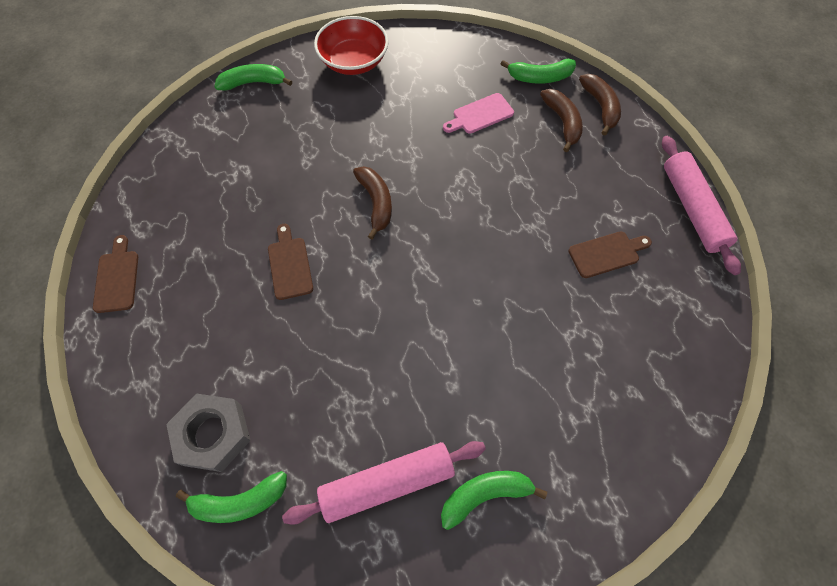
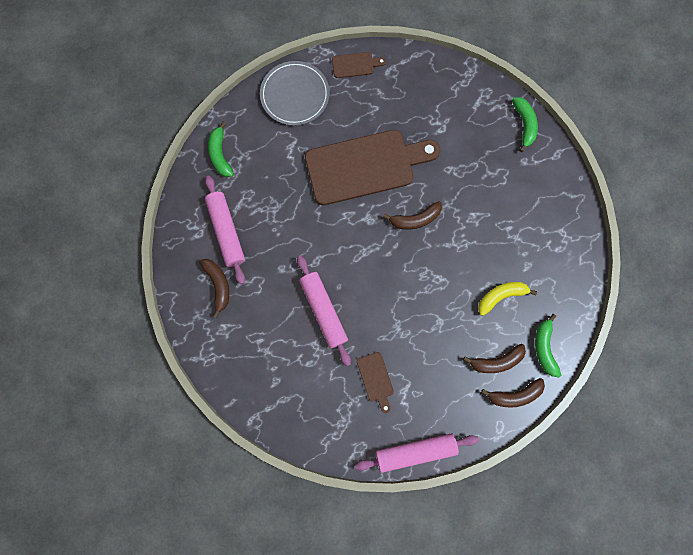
camera: 90 degrees right, 15 degrees up
grey nut [166,393,251,472] -> none
brown cutting board [268,224,313,300] -> brown cutting board [305,130,440,205], size x2.41
red bowl [314,16,389,75] -> none
green banana [441,471,547,530] -> brown banana [199,259,229,318]
pink cutting board [443,93,514,134] -> yellow banana [478,282,537,316]
none -> grey plate [260,61,330,126]
none -> pink rolling pin [297,256,351,366]

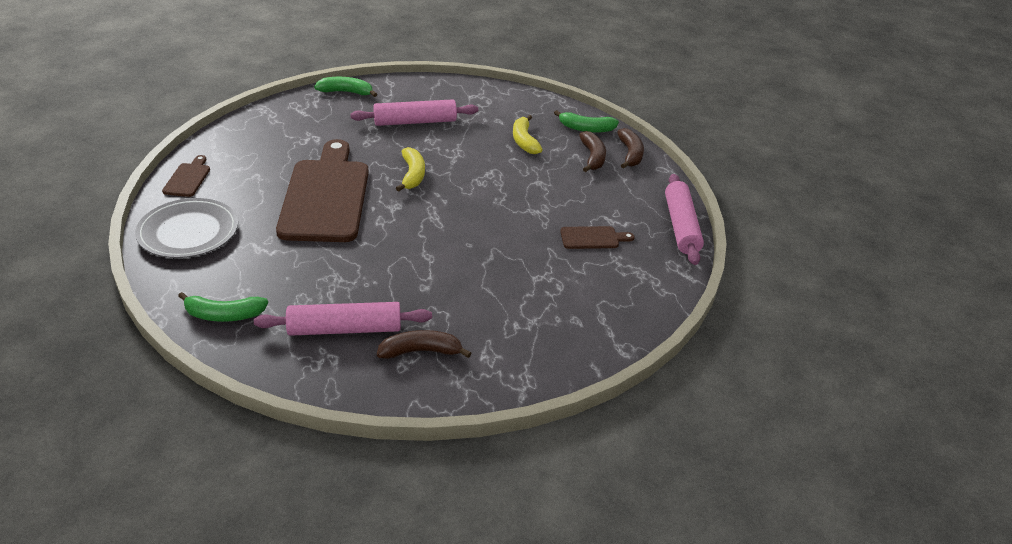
camera: 80 degrees left, 40 degrees down
pink rolling pin [297,256,351,366] -> pink rolling pin moved to [350,99,478,126]
brown banana [383,201,442,230] -> yellow banana [396,147,425,192]

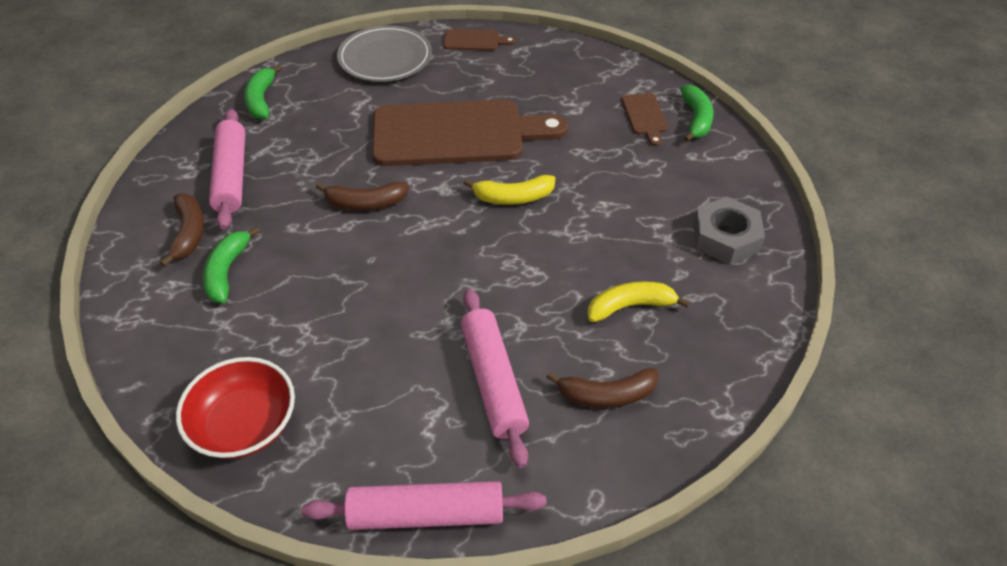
camera: 90 degrees right, 10 degrees up
pink rolling pin [350,99,478,126] -> pink rolling pin moved to [461,289,529,468]
green banana [554,110,619,133] -> green banana moved to [203,226,260,303]
brown cutting board [560,226,635,249] -> brown cutting board moved to [621,93,668,146]
brown banana [617,128,644,169] -> brown banana moved to [316,181,409,210]
none -> red bowl [176,357,295,459]
none -> grey nut [693,197,765,264]

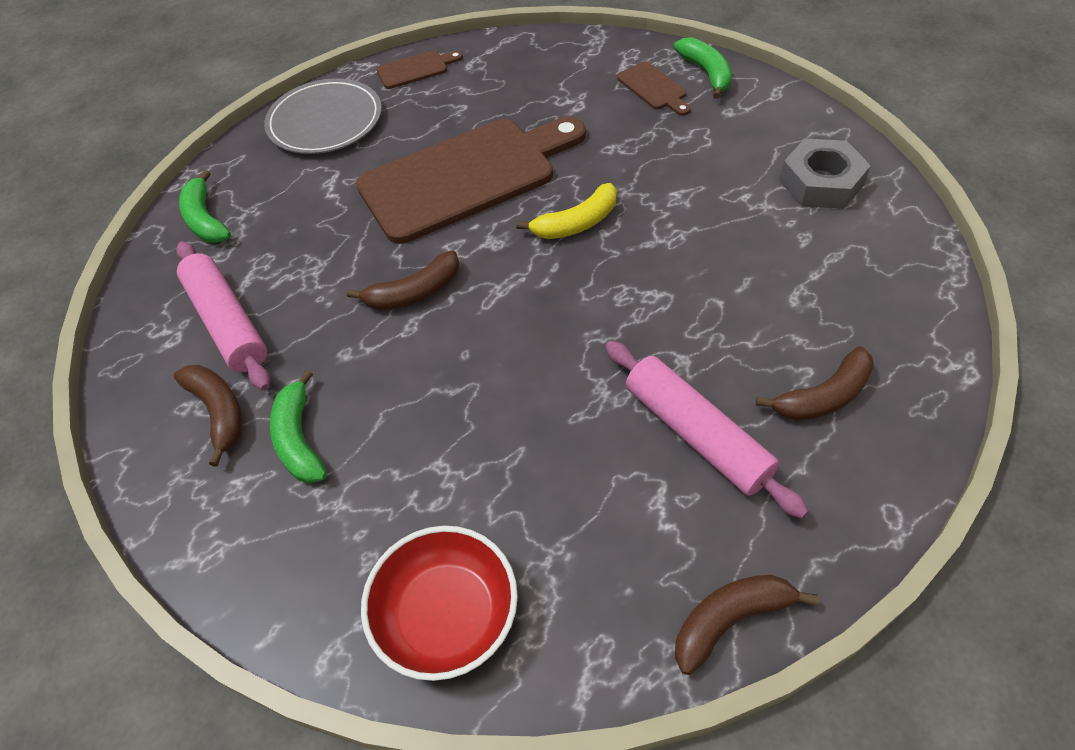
camera: 20 degrees left, 5 degrees up
pink rolling pin [302,481,547,530] -> brown banana [675,575,818,675]
yellow banana [587,281,690,322] -> none

